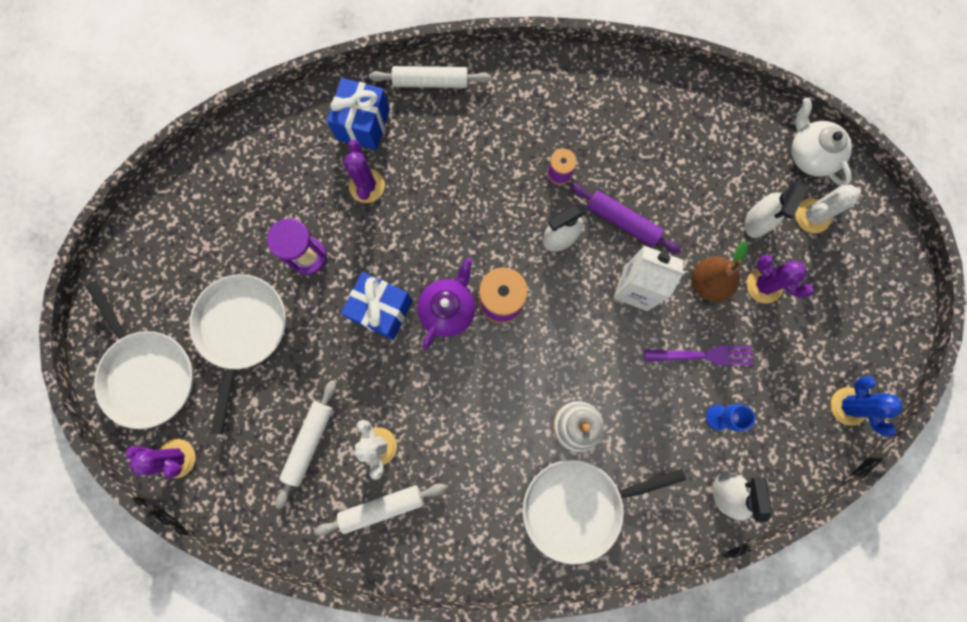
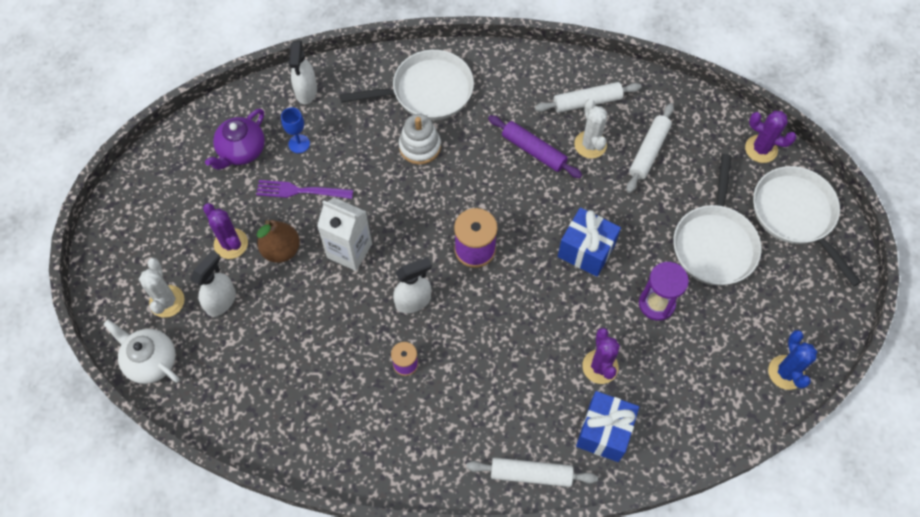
camera: 175 degrees left, 15 degrees down
purple teapot [417,258,476,349] -> purple teapot moved to [205,108,265,170]
purple rolling pin [570,184,681,254] -> purple rolling pin moved to [488,115,582,178]
white teapot [791,98,852,186] -> white teapot turned 150 degrees clockwise [103,320,180,384]
white cactus [795,185,861,233] -> white cactus turned 75 degrees counterclockwise [139,258,185,318]
blue cactus [830,376,903,436] -> blue cactus moved to [768,330,817,390]

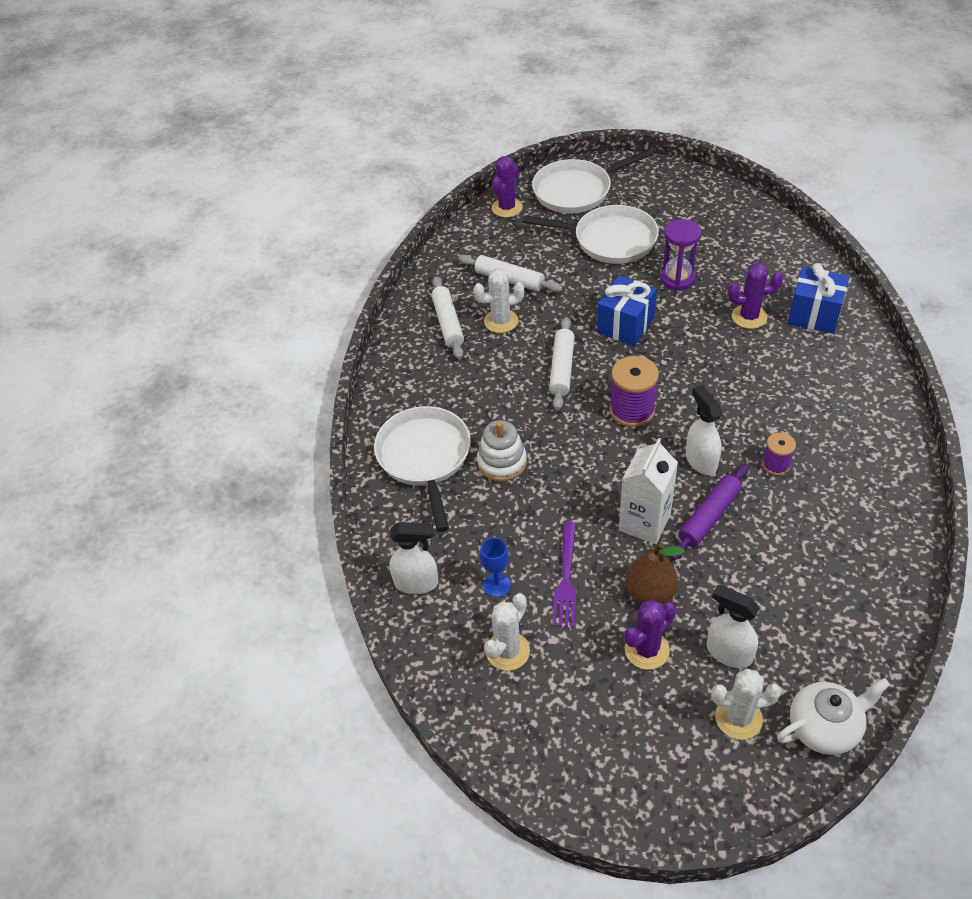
camera: 85 degrees left, 15 degrees down
white teapot [103,320,180,384] -> white teapot turned 150 degrees counterclockwise [777,678,890,755]
purple teapot [205,108,265,170] -> white cactus [484,593,530,671]
white rolling pin [466,458,598,487] -> white rolling pin moved to [549,317,575,410]
purple rolling pin [488,115,582,178] -> purple rolling pin moved to [670,464,749,560]
blue cactus [768,330,817,390] -> none

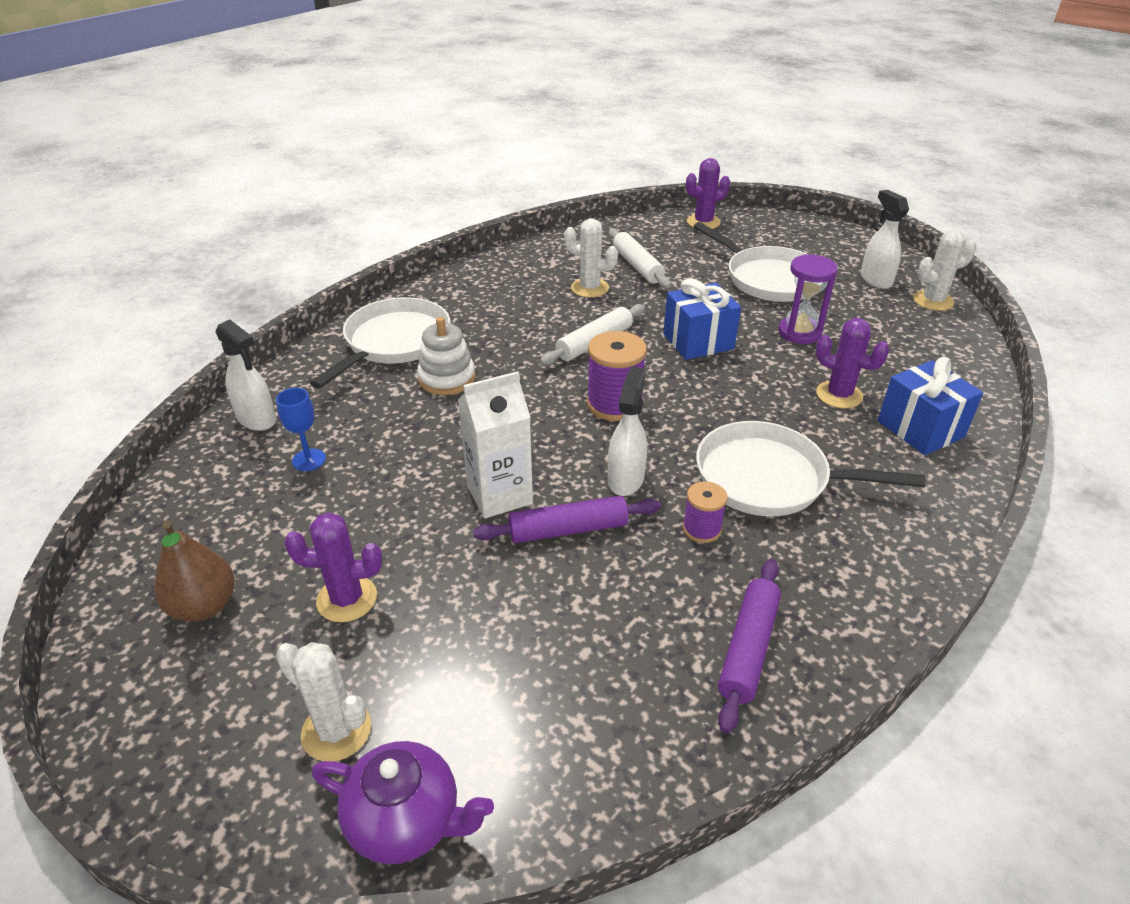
camera: 35 degrees right, 10 degrees down
white rolling pin [431,277,464,359] -> none
white cactus [484,593,530,671] -> white cactus moved to [913,230,977,311]
white pan [532,149,653,214] -> white pan moved to [696,421,925,516]
purple fork [552,521,576,627] -> none
brown pear [625,543,685,604] -> brown pear moved to [154,521,235,622]
white spray bottle [707,585,760,668] -> white spray bottle moved to [861,190,909,289]
white teapot [777,678,890,755] -> purple teapot [312,741,494,864]
none -> purple rolling pin [718,559,781,734]

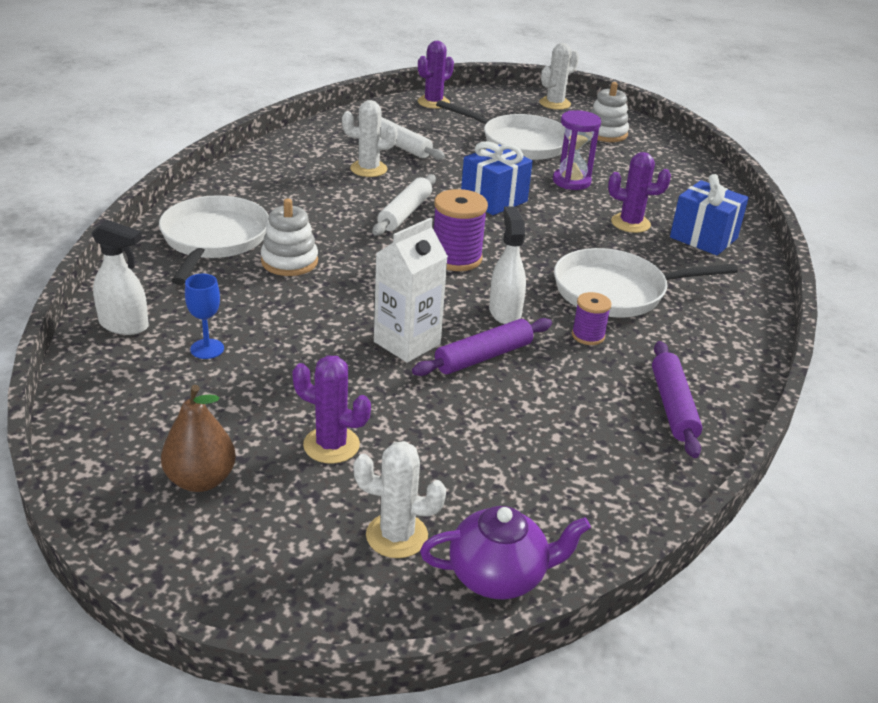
camera: 25 degrees left, 5 degrees down
purple cactus [284,512,382,622] -> purple cactus turned 45 degrees clockwise [292,355,371,464]
white spray bottle [861,190,909,289] -> white stacking toy [590,82,629,142]
white cactus [913,230,977,311] -> white cactus moved to [539,43,579,110]

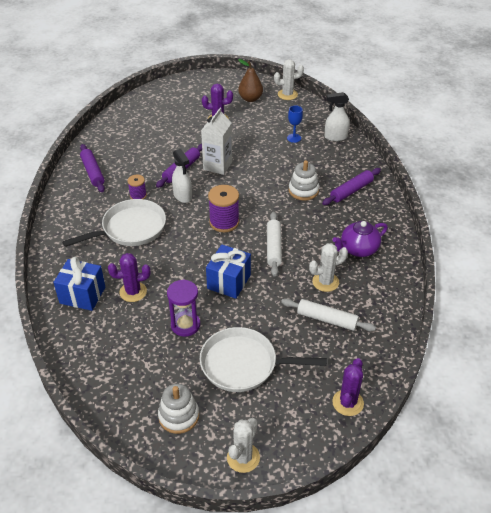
camera: 160 degrees right, 10 degrees up
white pan [159,195,269,285] -> purple rolling pin [322,168,381,205]
white cactus [354,441,446,558] -> white cactus moved to [274,59,304,100]
purple teapot [420,506,591,599] -> purple teapot moved to [332,221,388,257]

